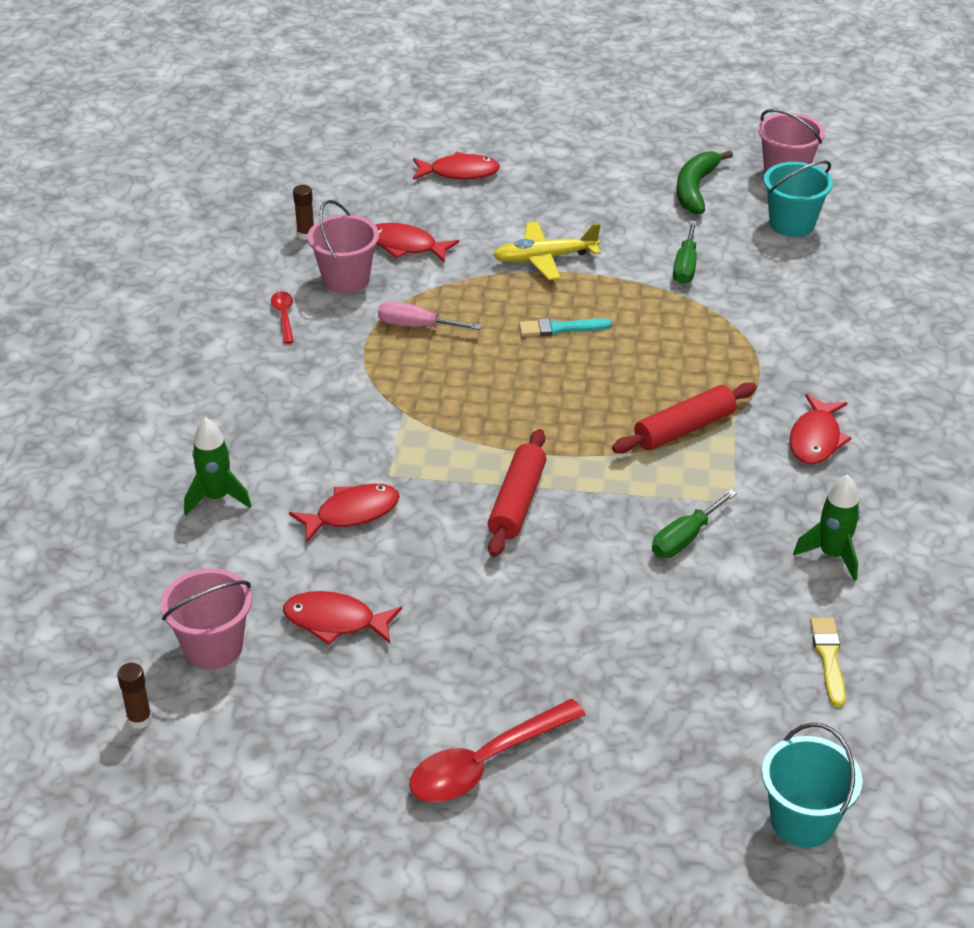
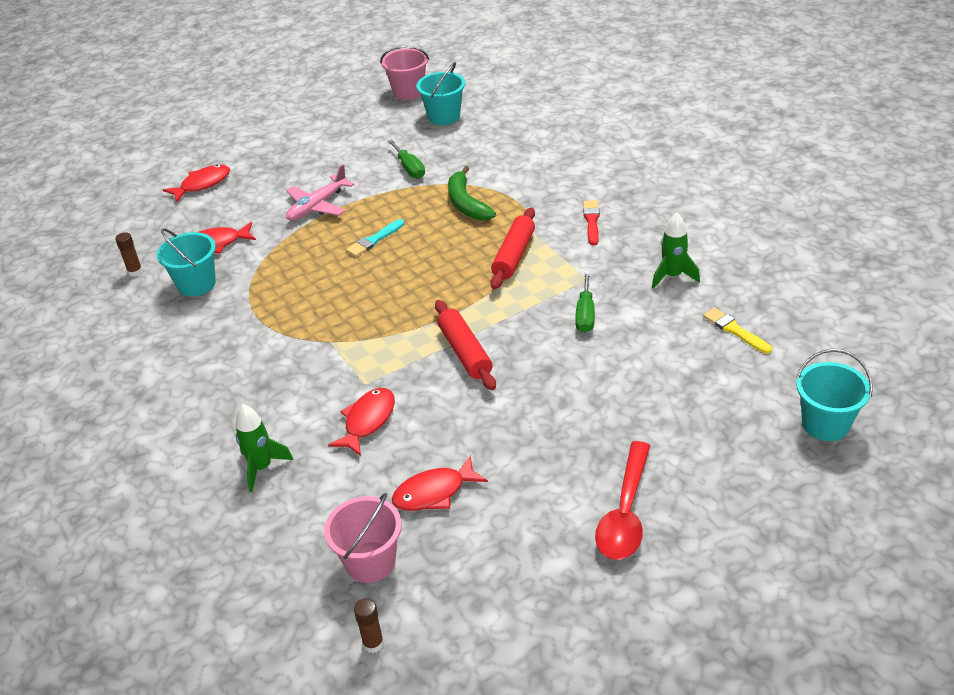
camera: 35 degrees left, 0 degrees up
red spoon [271,291,294,344] -> none
pink bucket [308,200,379,293] -> turquoise bucket [157,228,216,297]
pink screwdriver [378,301,482,330] -> none
yellow plane [493,222,601,280] -> pink plane [286,165,354,221]
green banana [677,150,733,214] -> green banana moved to [448,166,496,220]
red fish [789,394,851,464] -> red brush [583,200,600,245]

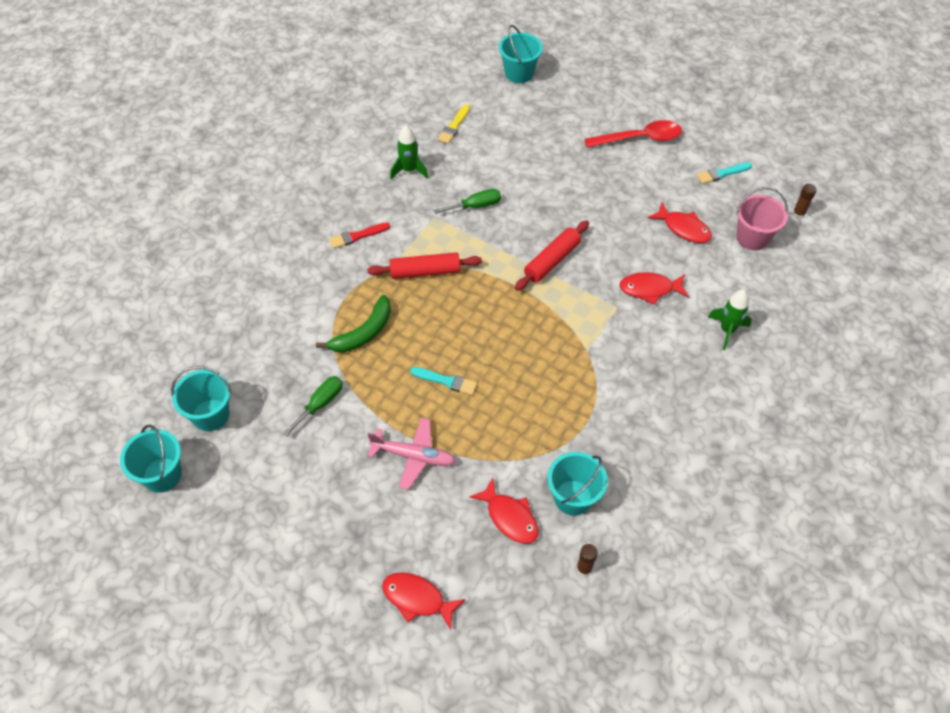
camera: 120 degrees left, 15 degrees up
pink bucket [380,46,429,100] -> turquoise bucket [120,425,182,493]
none -> turquoise brush [697,162,752,184]

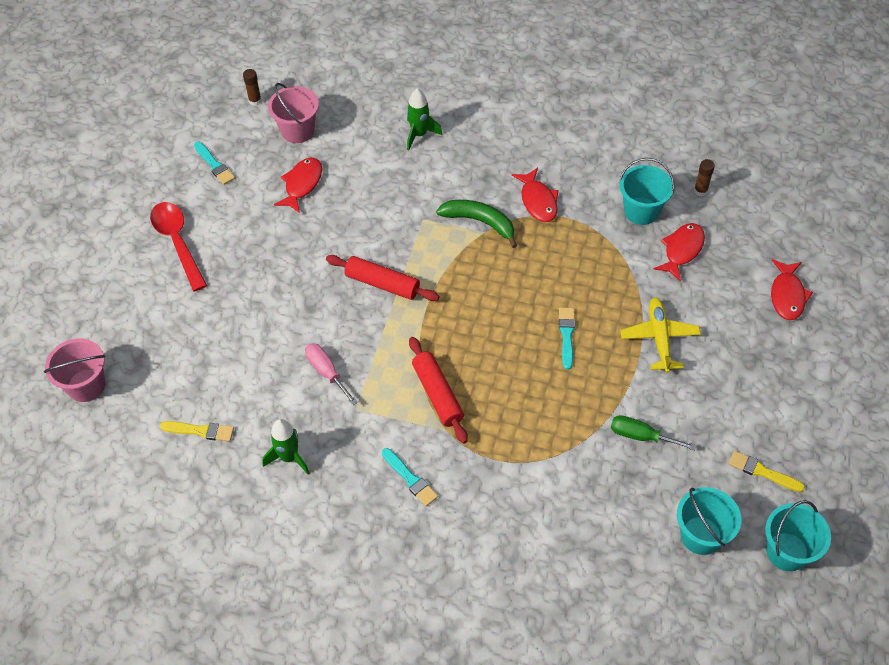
camera: 105 degrees left, 0 degrees up
green banana [316,295,391,352] -> green banana moved to [436,200,517,248]
red brush [329,223,390,249] -> turquoise brush [382,448,438,506]
pink plane [368,418,456,490] -> yellow plane [620,297,701,373]
green screwdriver [434,189,501,214] -> pink screwdriver [305,343,358,405]
turquoise bucket [499,25,543,83] -> pink bucket [44,338,105,402]
red fish [619,272,689,305] -> red fish moved to [512,167,559,222]
none -> yellow brush [728,451,805,492]

